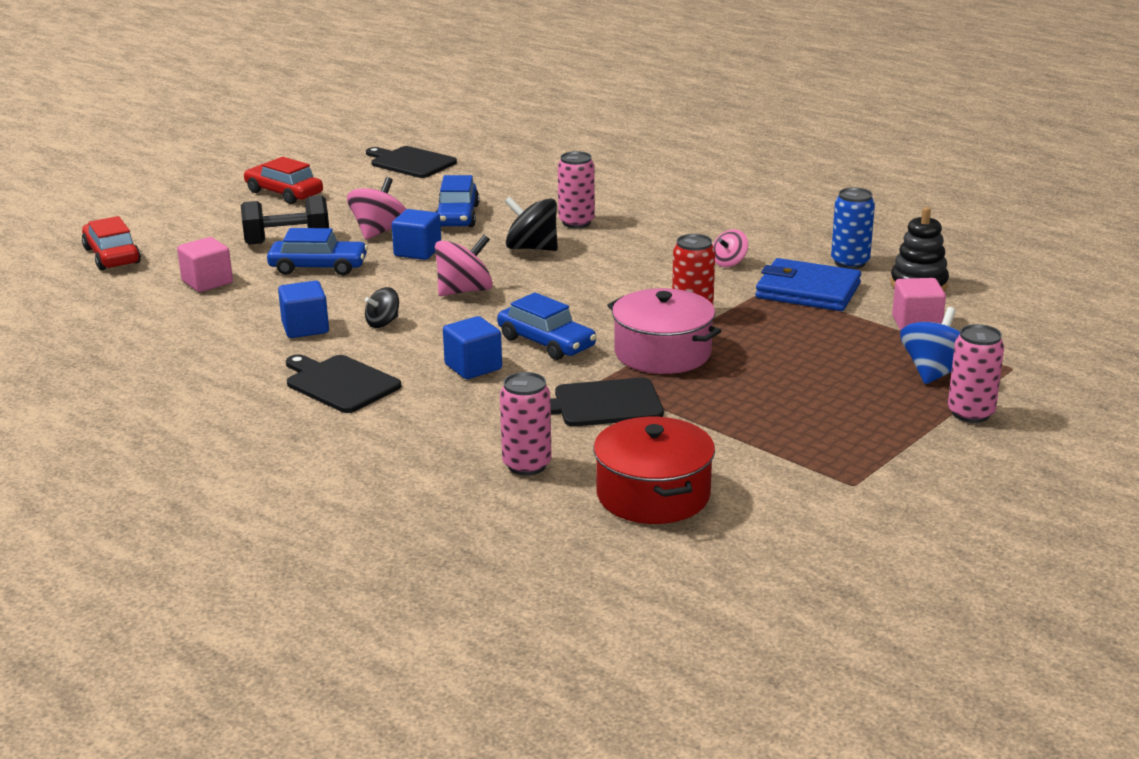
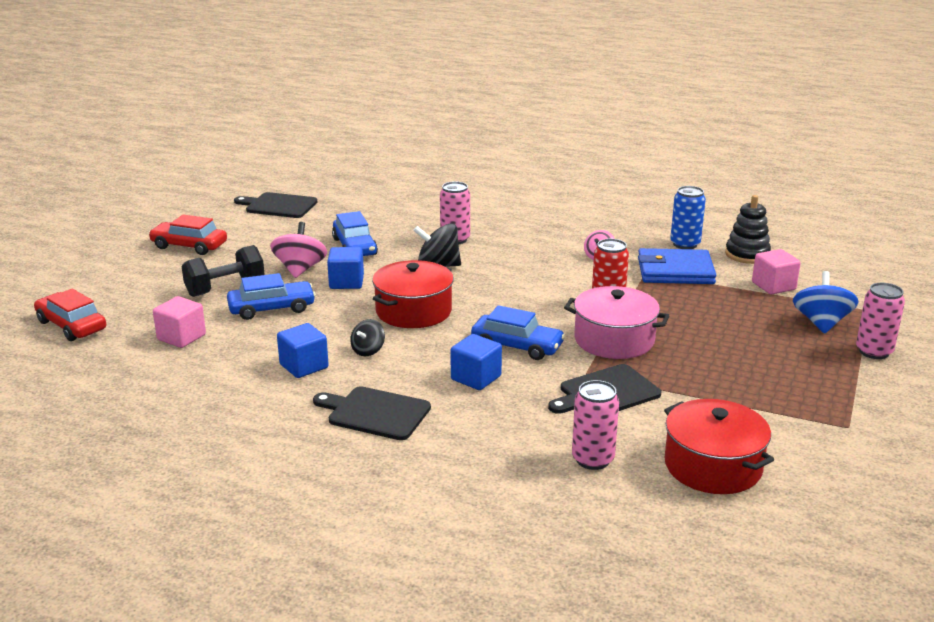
camera: 20 degrees left, 0 degrees up
pink spinning top [435,235,493,296] -> red pot [372,260,454,328]

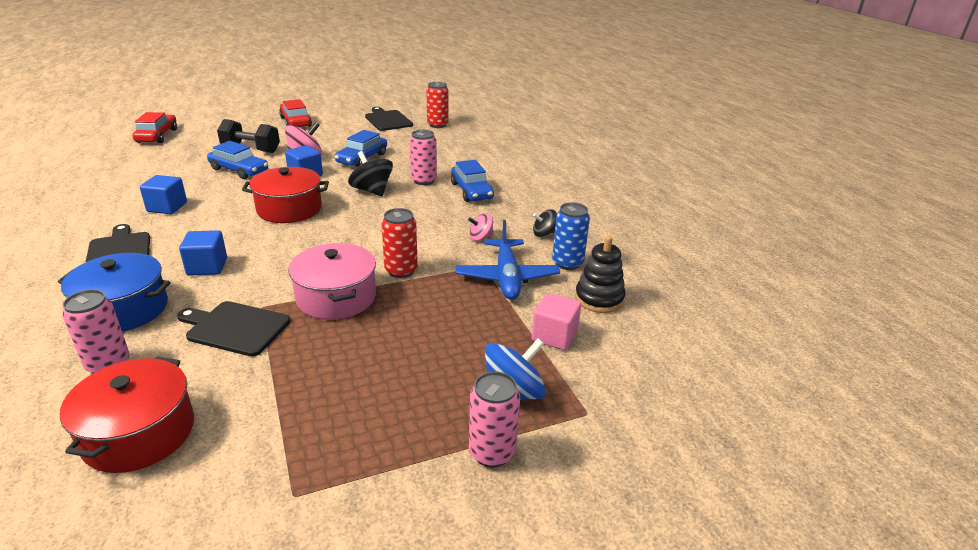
camera: 45 degrees right, 5 degrees up
pink cube [153,296,206,348] -> none
black spinning top [350,319,385,356] -> black spinning top moved to [533,209,557,237]
blue car [471,305,565,360] -> blue car moved to [451,160,494,202]
blue wallet [638,248,716,284] -> blue plane [456,220,560,300]
none -> blue pot [58,253,171,332]
none -> red can [426,82,449,128]

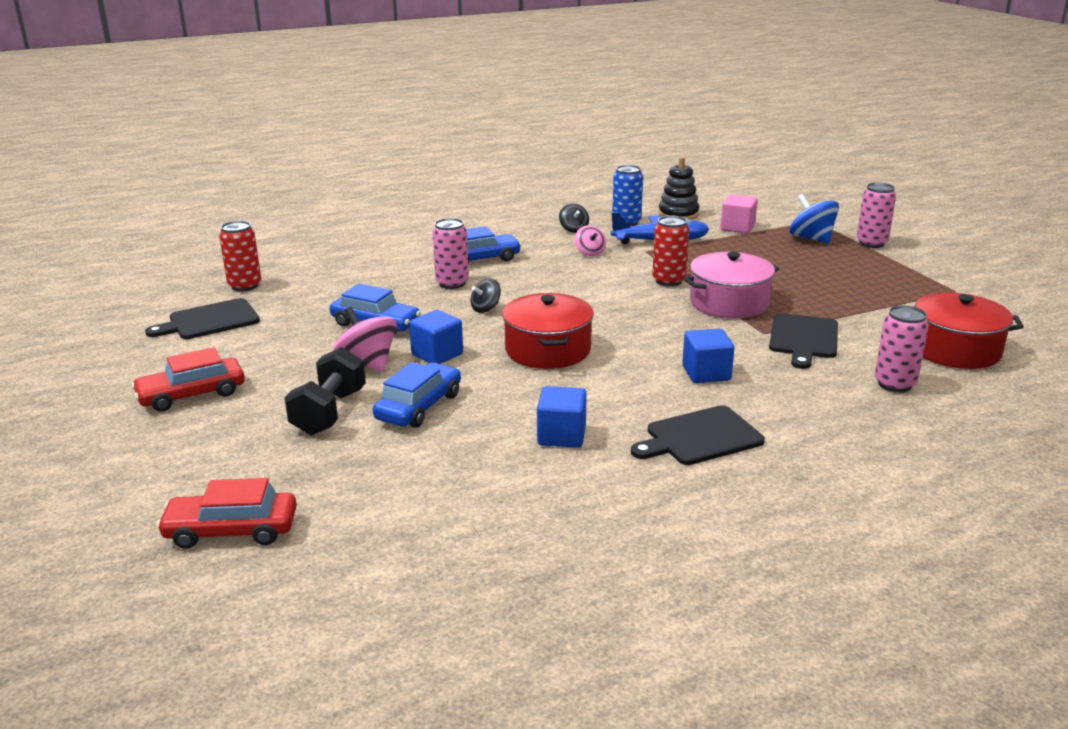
camera: 90 degrees left, 5 degrees down
blue pot [58,253,171,332] -> none
black spinning top [348,151,393,197] -> black spinning top [470,278,501,313], size x0.59

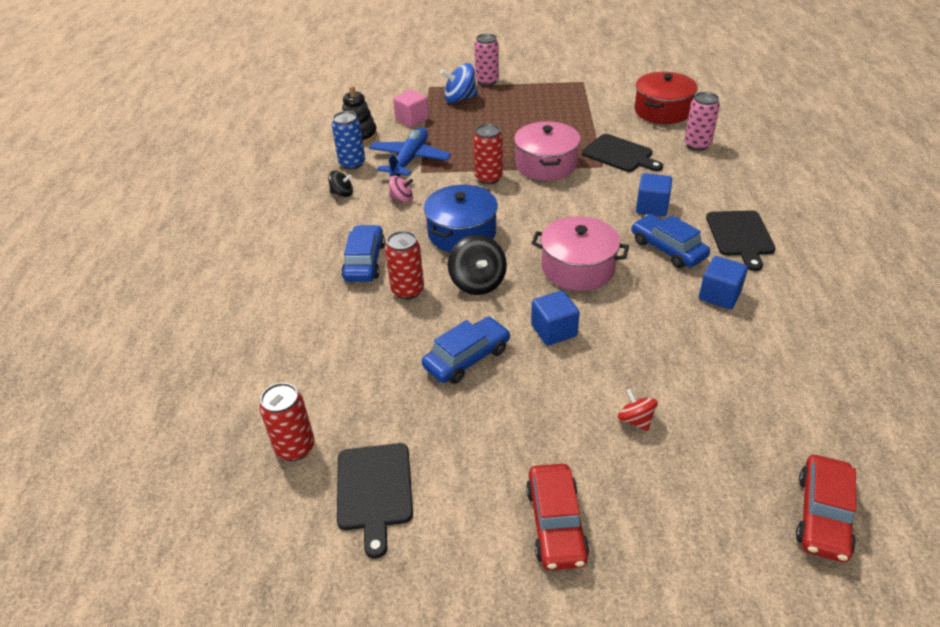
camera: 65 degrees left, 15 degrees up
black dumbbell [285,347,366,436] -> red spinning top [618,389,658,431]
pink spinning top [333,307,397,372] -> none
blue car [373,362,461,428] -> blue car moved to [632,214,710,268]
pink can [432,218,469,289] -> red can [385,231,424,300]
black spinning top [470,278,501,313] -> black spinning top [448,235,507,295], size x1.69
red pot [502,293,594,369] -> pink pot [531,216,629,291]
none -> blue pot [424,185,498,252]

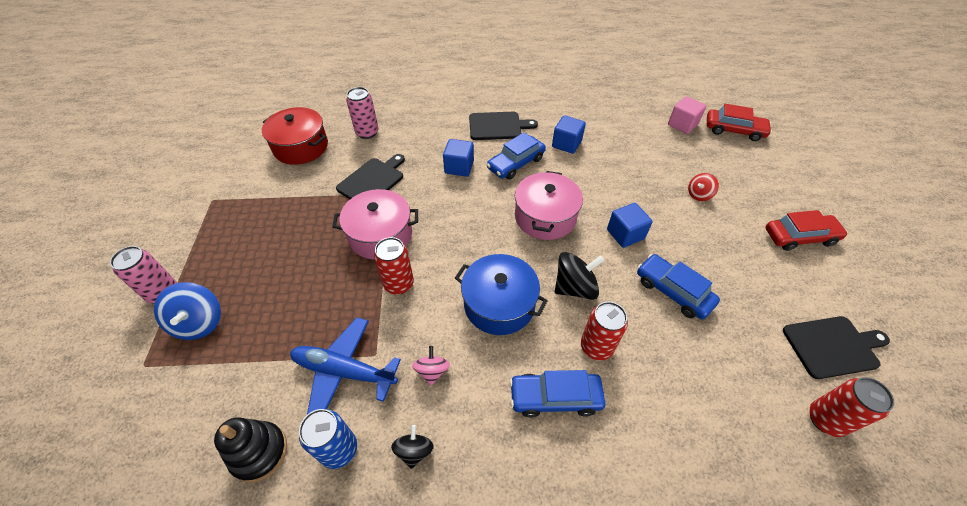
camera: 95 degrees left, 10 degrees up
pink cube [393,89,429,127] -> pink cube moved to [668,96,706,134]

